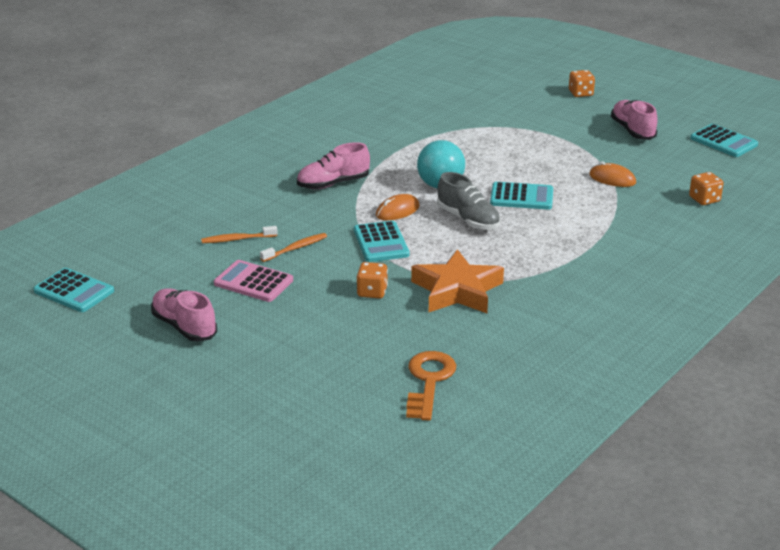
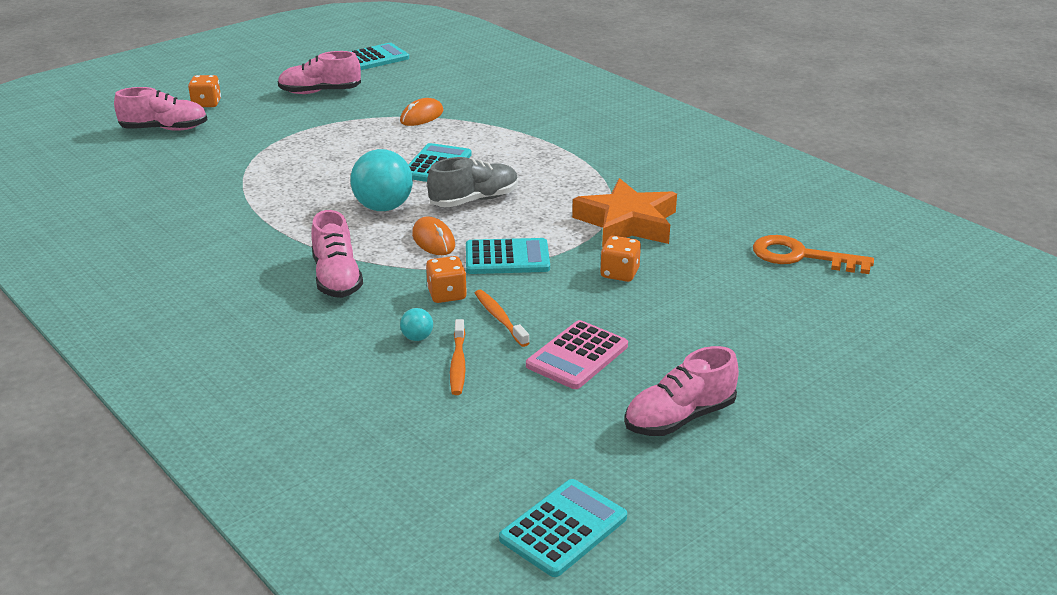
camera: 80 degrees left, 0 degrees up
orange dice [689,172,724,205] -> orange dice moved to [426,256,467,303]
none -> pink shoe [114,87,207,131]
none -> turquoise ball [400,308,433,341]

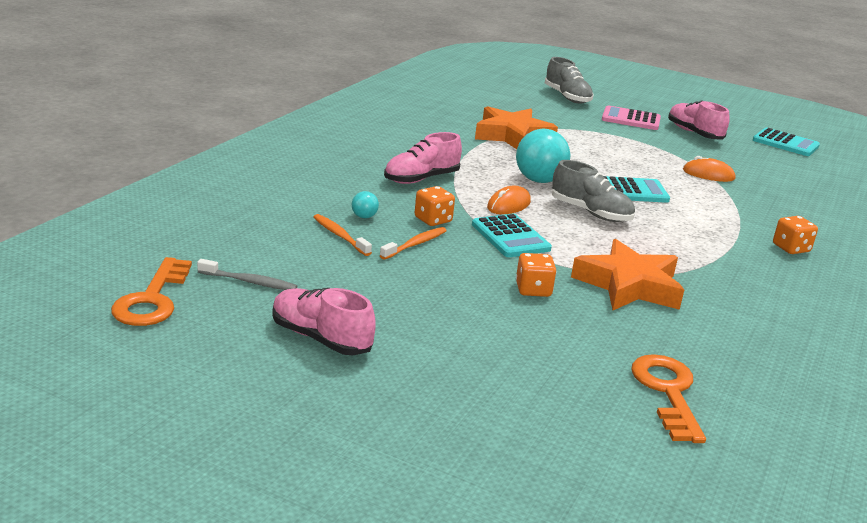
camera: 65 degrees right, 5 degrees down
pink shoe [114,87,207,131] -> grey shoe [545,57,593,104]
orange dice [188,75,221,107] -> orange dice moved to [773,216,818,254]
orange toothbrush [450,319,466,395] -> orange toothbrush turned 75 degrees clockwise [314,214,372,256]
turquoise calculator [499,479,627,577] -> orange key [111,257,192,326]
pink calculator [526,320,628,389] -> pink calculator moved to [602,105,661,130]
none -> grey toothbrush [197,259,297,290]
none -> orange star [475,106,558,149]

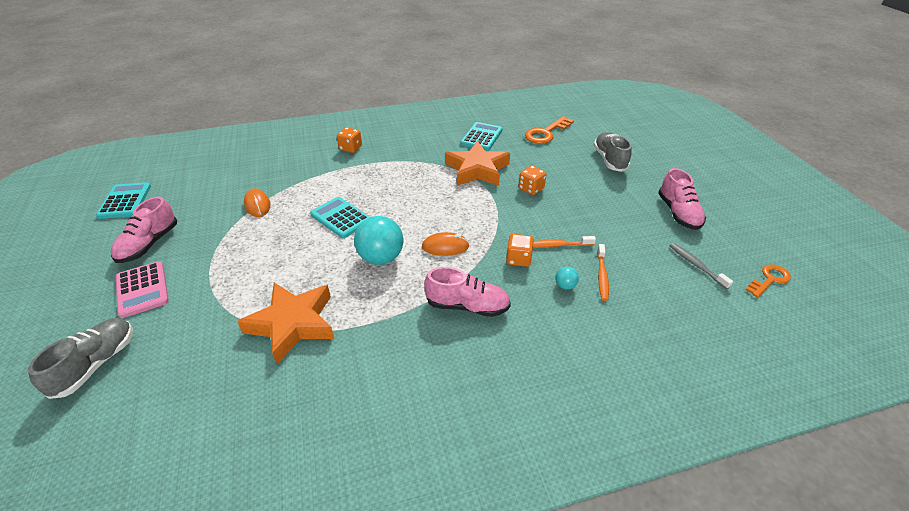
camera: 130 degrees left, 15 degrees up
orange key [111,257,192,326] -> orange key [746,264,791,298], size x0.65
turquoise calculator [472,214,552,257] -> turquoise calculator moved to [460,122,503,151]
grey shoe [552,160,635,222] -> grey shoe moved to [594,132,632,172]

